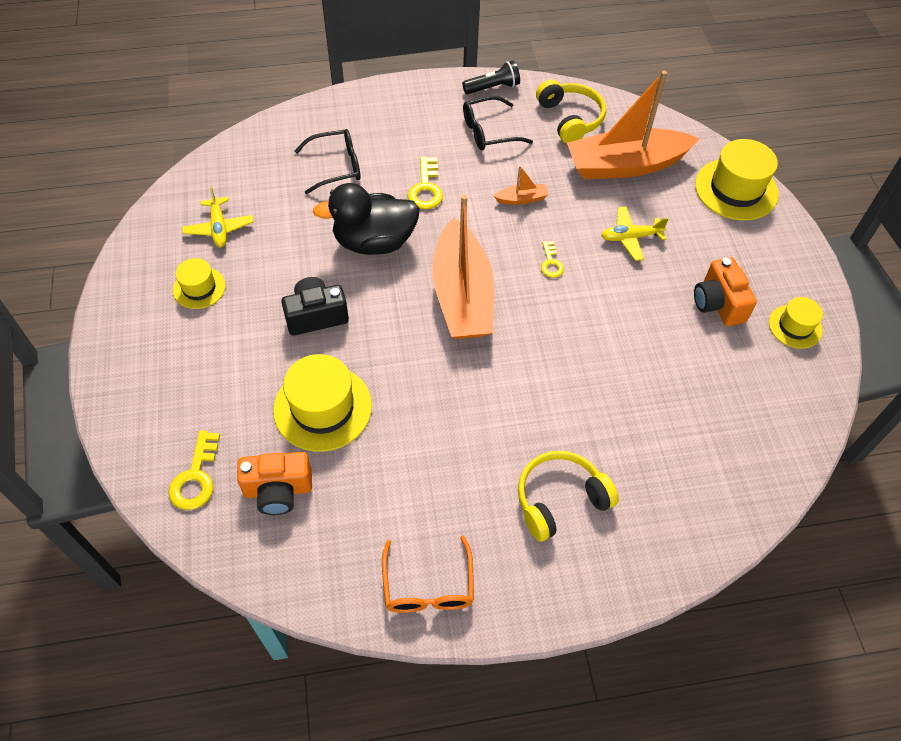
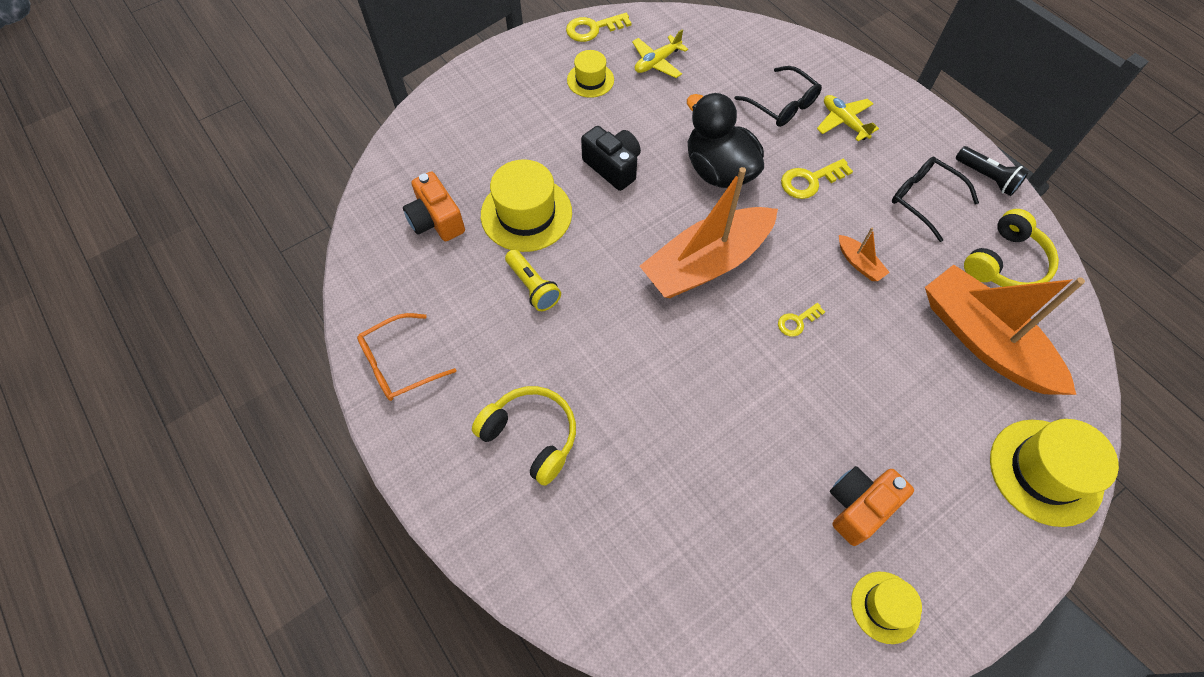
camera: 65 degrees right, 5 degrees up
yellow key [169,430,220,510] -> yellow key moved to [566,13,632,42]
yellow plane [601,206,669,261] -> yellow plane moved to [817,95,879,142]
none -> yellow flashlight [505,249,561,311]

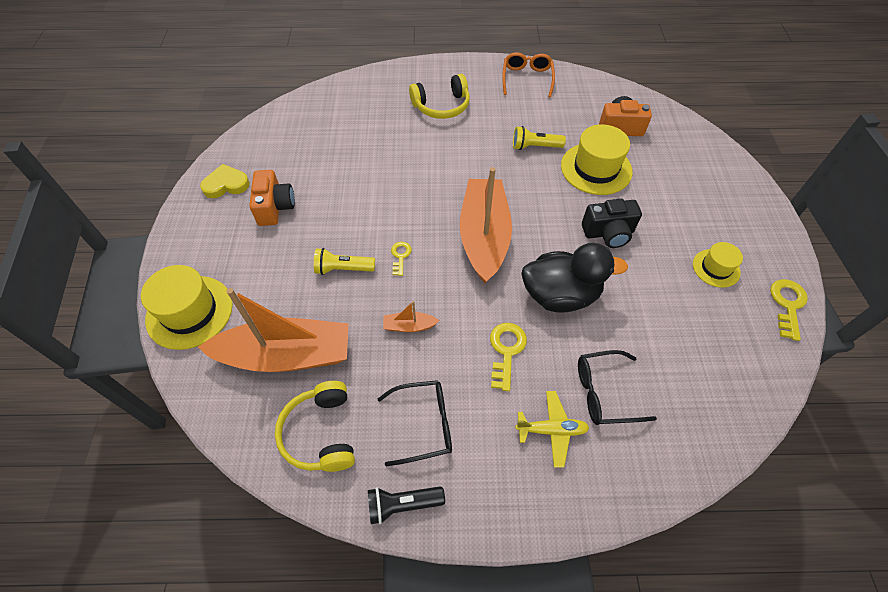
camera: 125 degrees right, 5 degrees down
yellow plane [632,29,688,78] -> none
yellow hat [851,571,922,644] -> yellow heart [200,164,250,198]
none -> yellow flashlight [314,248,375,275]

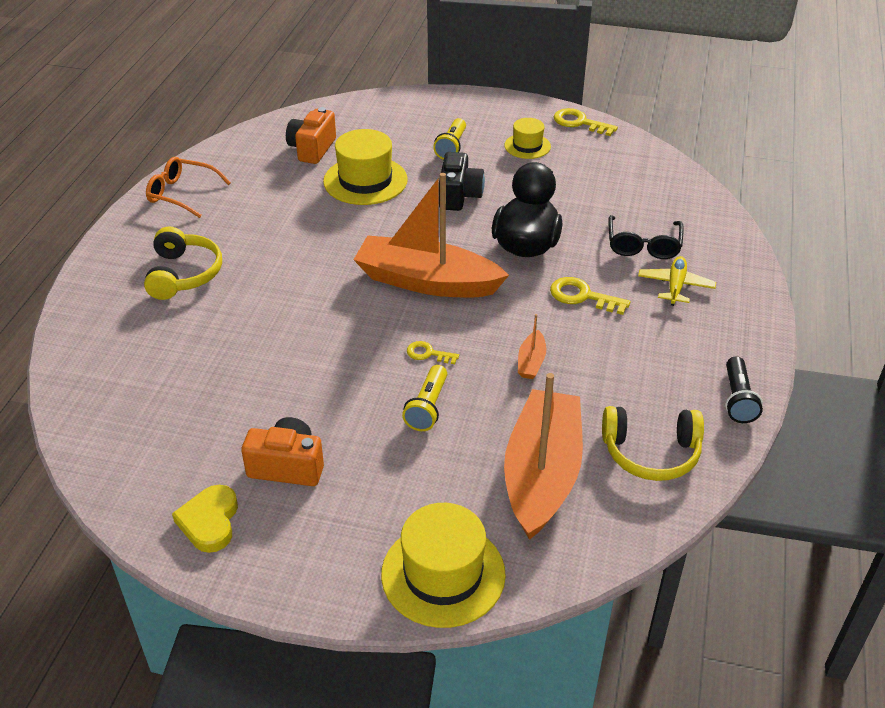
camera: 75 degrees left, 15 degrees down
black glasses [378,380,452,466] -> none
yellow flashlight [513,126,566,150] -> yellow flashlight moved to [433,118,466,160]

